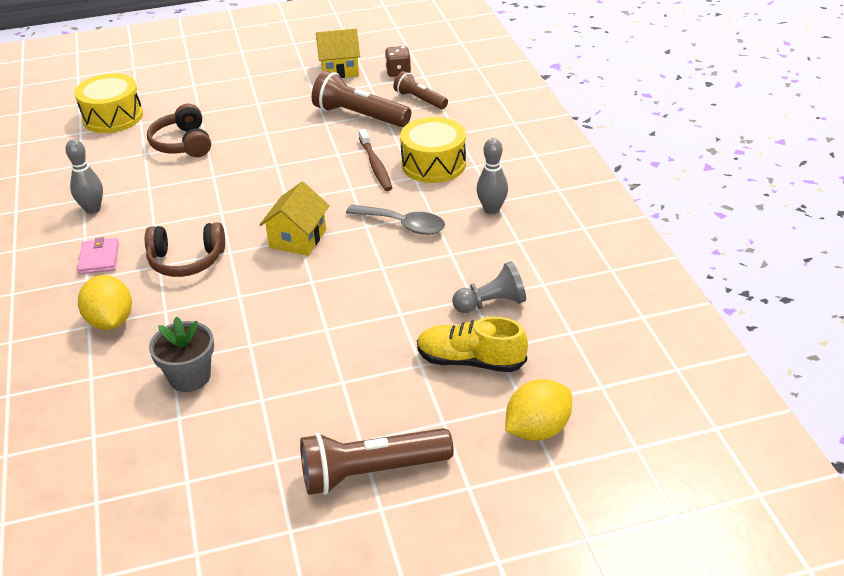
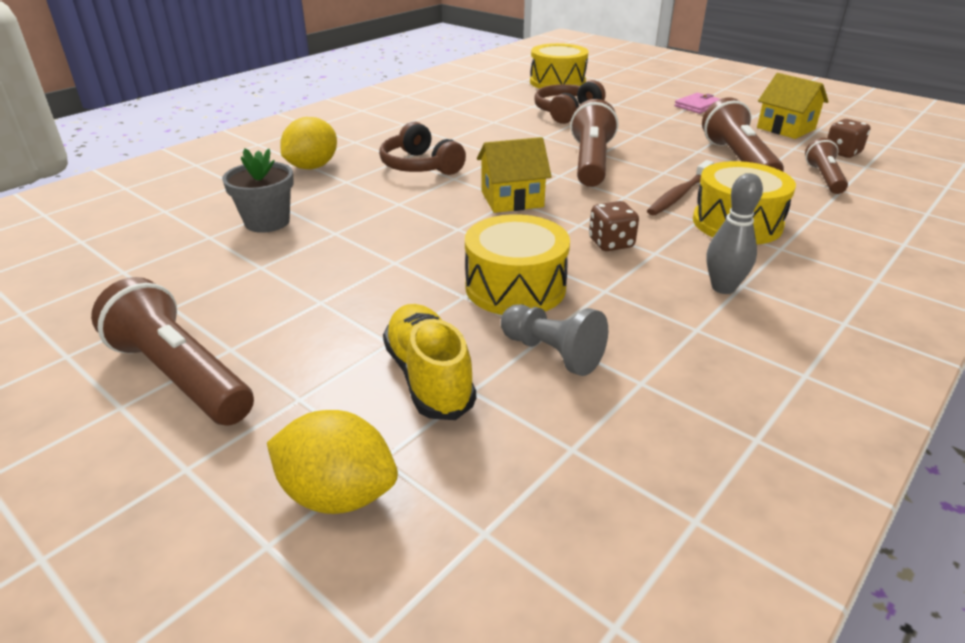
camera: 55 degrees right, 5 degrees down
grey bowling pin [65,139,103,214] -> none
pink wallet [77,237,119,274] -> pink wallet moved to [674,93,720,114]
grey spoon [346,205,445,235] -> brown dice [589,201,639,251]
none -> yellow drum [465,214,570,315]
none -> brown flashlight [570,99,618,187]

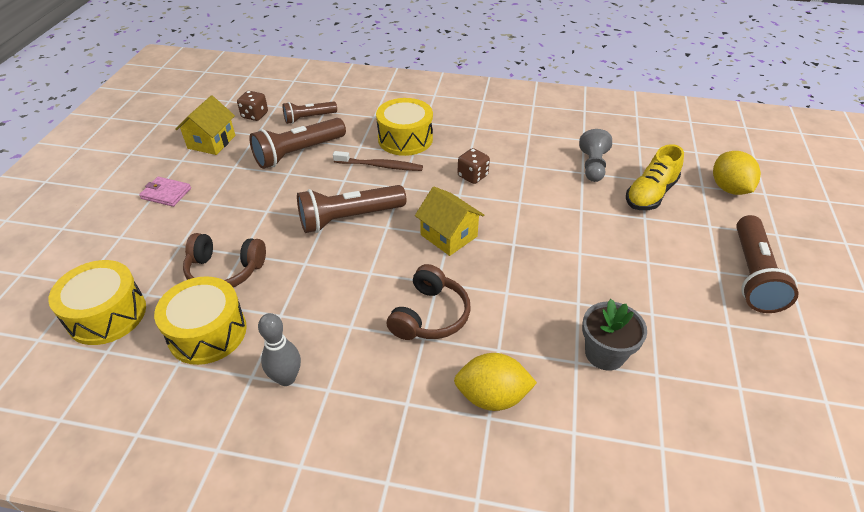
camera: 120 degrees left, 10 degrees up
yellow drum [465,214,570,315] -> yellow drum moved to [154,276,247,365]
grey bowling pin [707,173,763,294] -> grey bowling pin moved to [258,313,301,386]

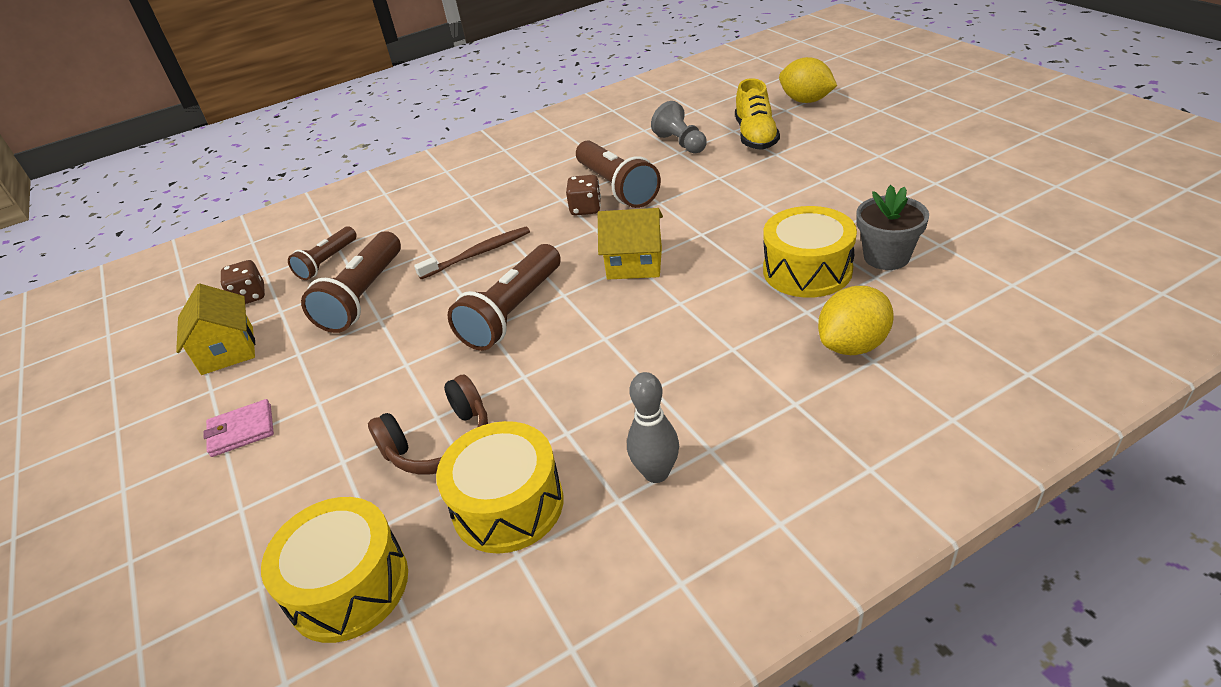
camera: 35 degrees left, 5 degrees down
yellow drum [376,98,433,156] -> yellow drum moved to [763,206,857,298]
brown headphones [387,264,471,340] -> none
brown flashlight [736,215,798,313] -> brown flashlight moved to [576,141,661,208]

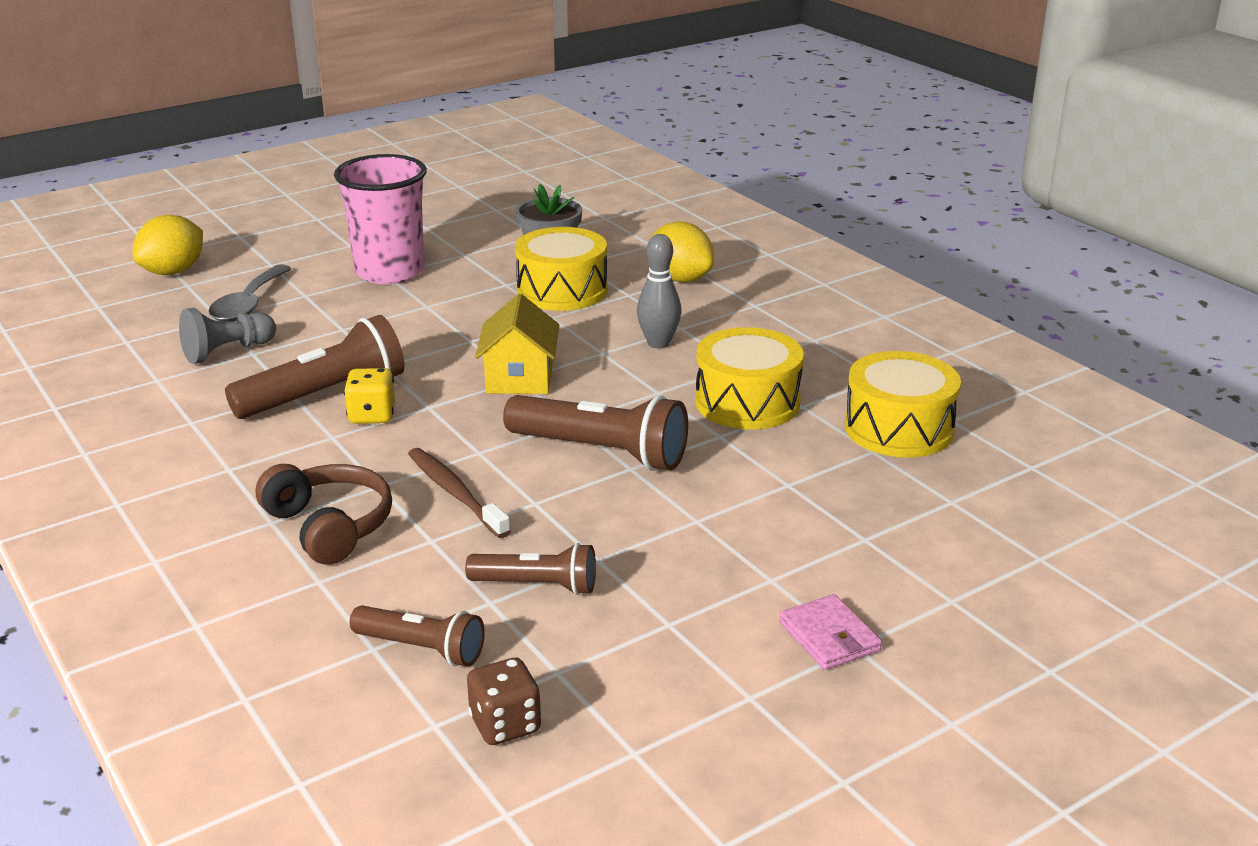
camera: 100 degrees left, 10 degrees down
yellow house [176,283,255,375] -> none
yellow drum [261,497,408,643] -> yellow drum moved to [695,327,804,429]
brown flashlight [301,231,401,333] -> brown flashlight [465,543,596,595], size x0.60
brown headphones [368,375,488,475] -> brown headphones moved to [256,464,392,565]
brown dice [566,175,601,216] -> yellow dice [344,368,395,424]
grey bowling pin [627,372,679,483] -> grey bowling pin moved to [637,234,682,349]
yellow shoe [735,78,780,150] -> grey spoon [208,264,292,322]
none -> pink cup [334,154,427,284]

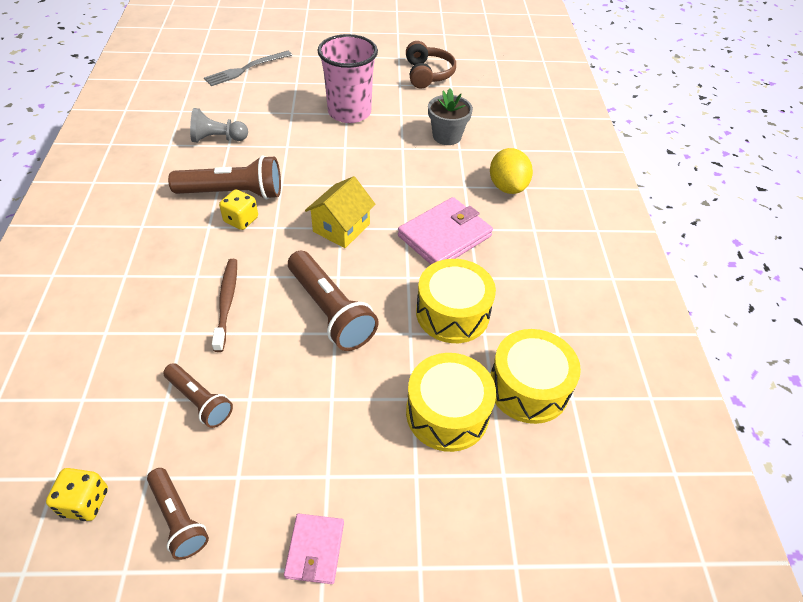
camera: 30 degrees right, 20 degrees up
yellow lemon [132,215,203,275] -> grey fork [204,51,292,86]
grey spoon [208,264,292,322] -> none
brown headphones [256,464,392,565] -> brown headphones moved to [406,41,456,88]
brown flashlight [350,605,485,667] -> brown flashlight moved to [147,468,209,560]
brown dice [467,658,541,745] -> yellow dice [46,468,108,521]
yellow drum [515,227,607,311] -> yellow drum moved to [406,353,496,452]
grey bowling pin [637,234,682,349] -> pink wallet [398,197,493,264]

